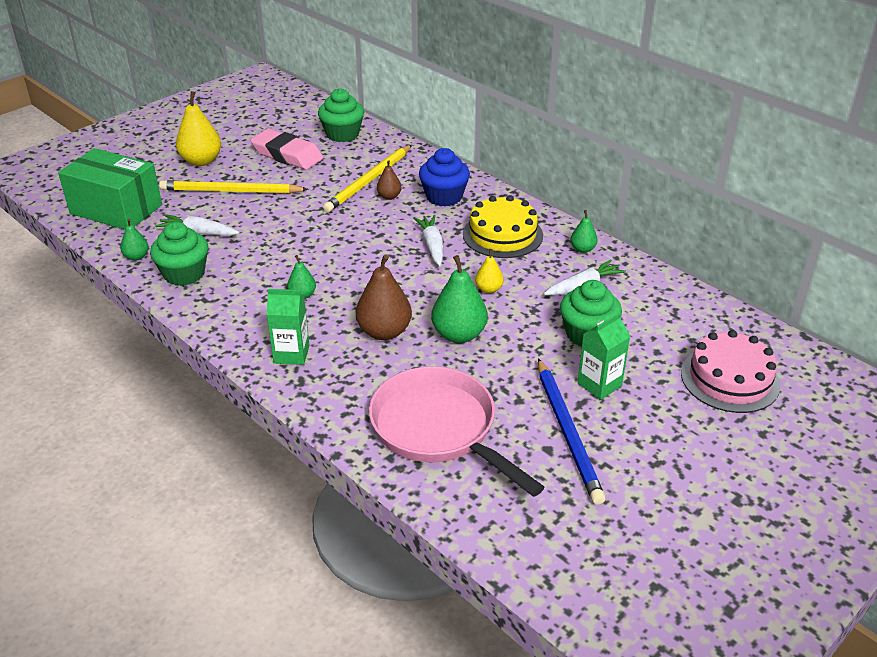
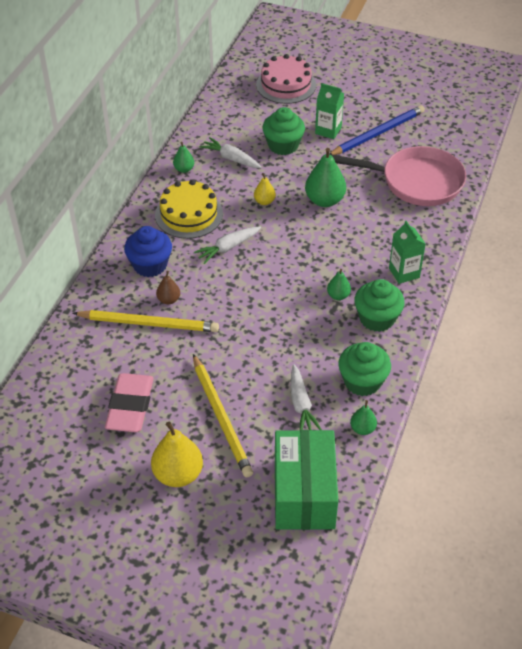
camera: 115 degrees left, 10 degrees up
green cupcake [318,88,364,142] -> green cupcake moved to [354,279,405,332]
brown pear [356,255,412,340] -> none
pink pan [369,366,545,497] -> pink pan turned 105 degrees counterclockwise [330,146,466,206]

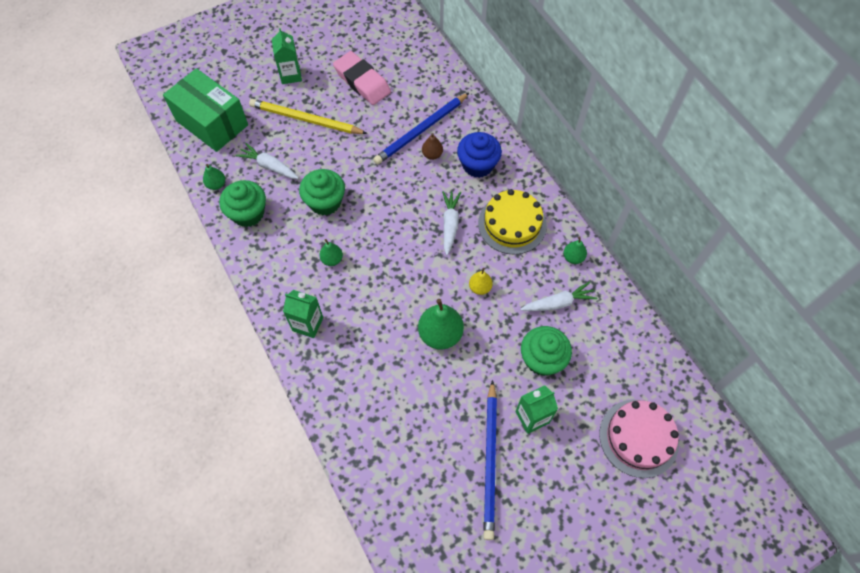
camera: 130 degrees right, 15 degrees up
yellow pencil [73,310,219,332] -> blue pencil [373,93,469,165]
yellow pear [151,422,203,487] -> green carton [272,28,302,84]
pink pan [330,146,466,206] -> none
green cupcake [354,279,405,332] -> green cupcake moved to [299,169,345,216]

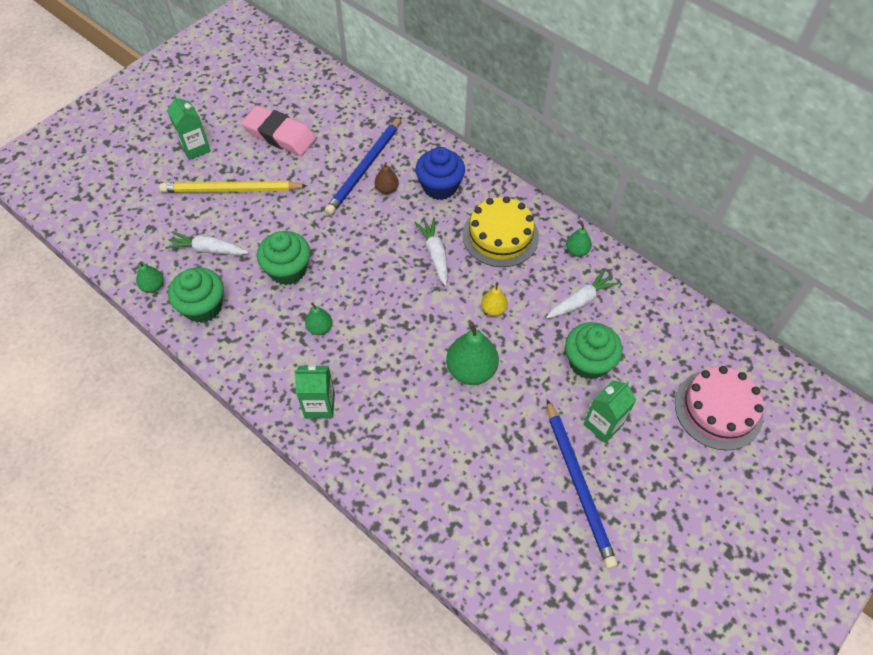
camera: 20 degrees left, 5 degrees down
green box [163,68,248,152] -> none

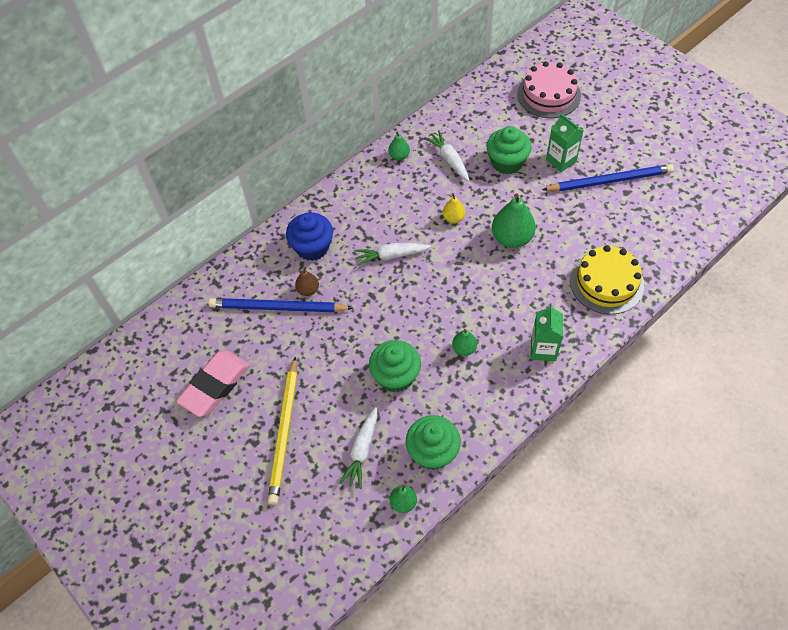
camera: 80 degrees left, 0 degrees up
green carton [167,95,211,160] -> none
blue pencil [325,117,402,215] -> blue pencil turned 150 degrees clockwise [208,298,353,312]
yellow cake [462,196,539,267] -> yellow cake moved to [570,245,644,314]

